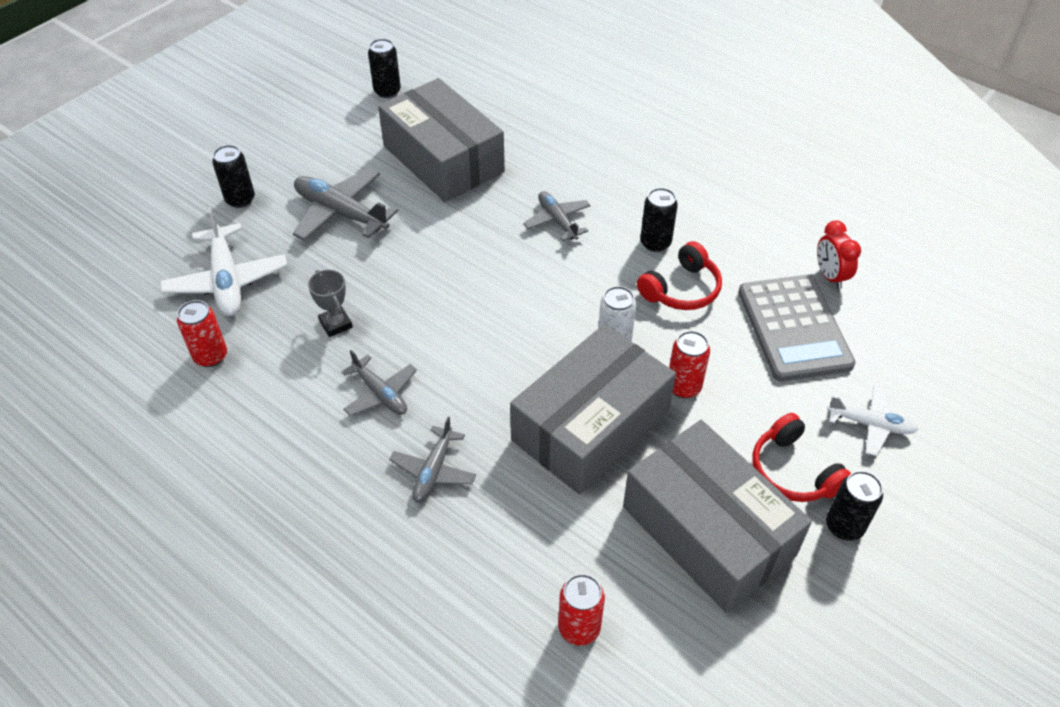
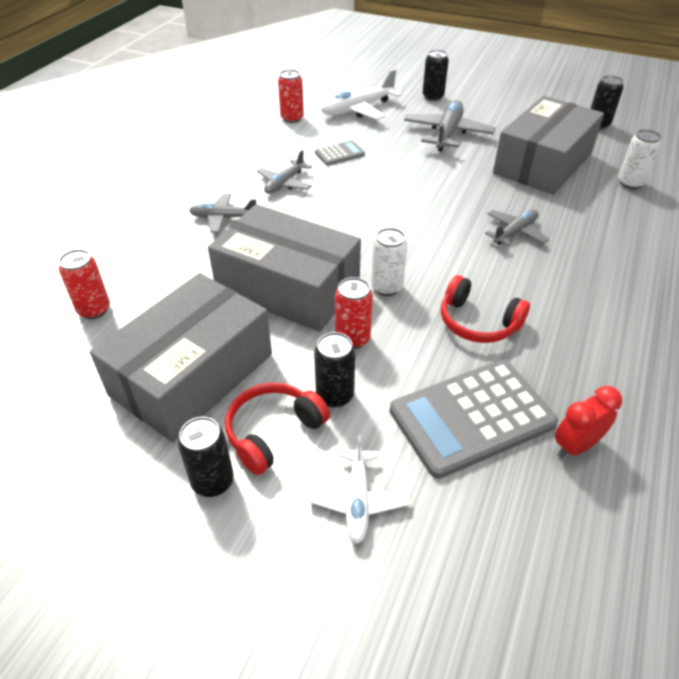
camera: 75 degrees right, 5 degrees down
grey trophy [308,269,353,337] -> grey calculator [315,141,365,165]
black can [640,188,678,252] -> black can moved to [314,332,355,408]
none -> white can [618,129,662,189]

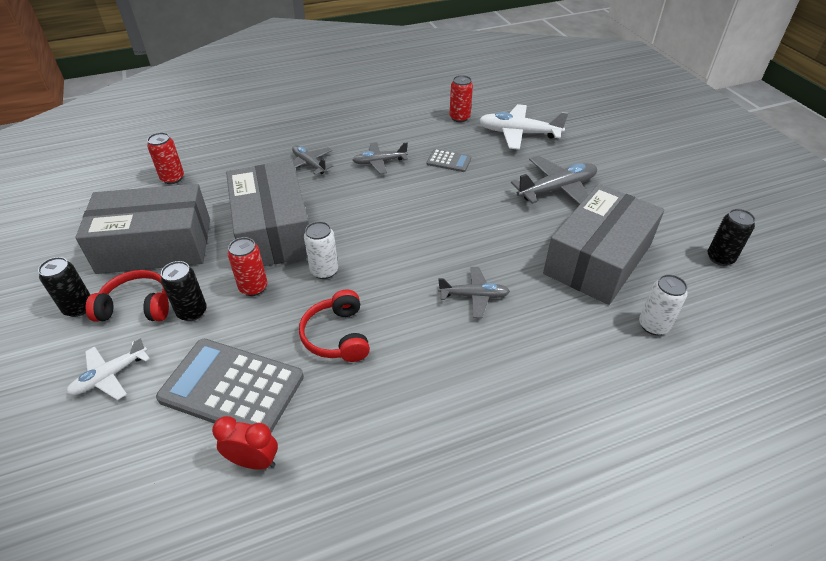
camera: 45 degrees right, 0 degrees up
black can [422,50,449,101] -> none
grey box [493,96,604,195] -> grey box turned 45 degrees counterclockwise [543,184,665,305]

